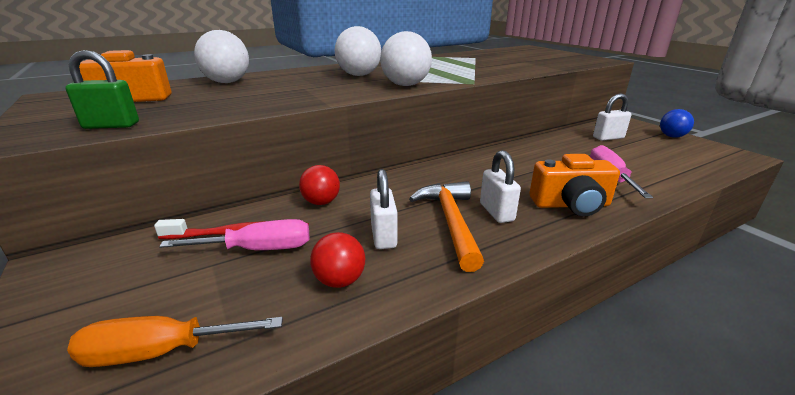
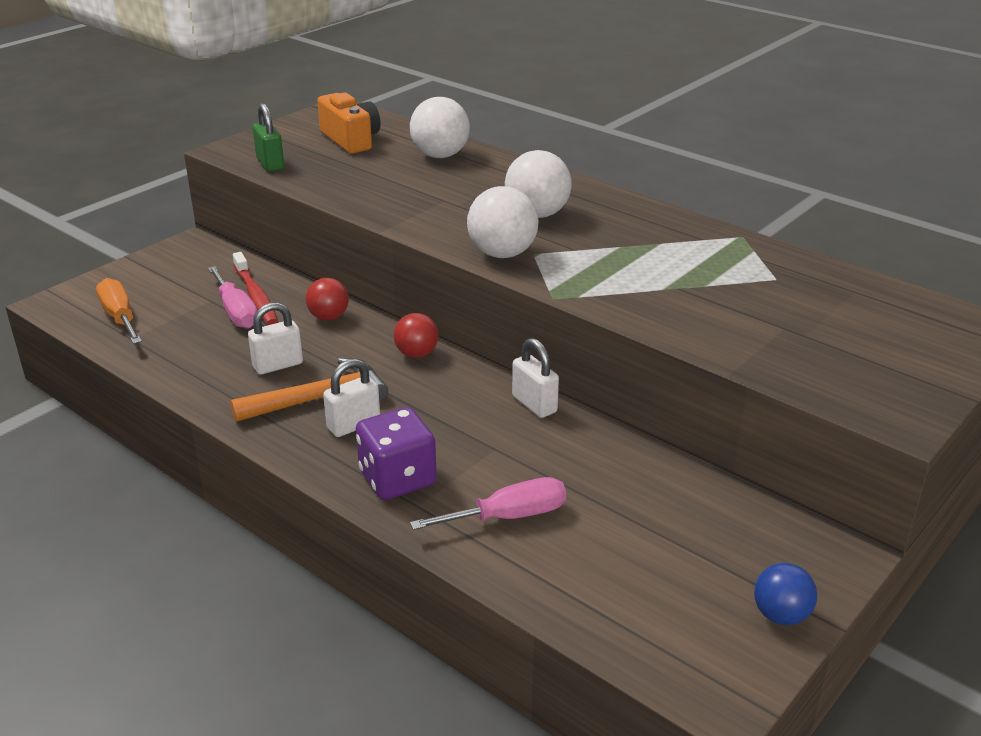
camera: 70 degrees right, 5 degrees up
red ball [310,232,365,288] -> red ball moved to [394,313,438,358]
orange camera [529,154,620,217] -> purple dice [356,407,437,500]
white padlock [593,94,631,141] -> white padlock moved to [512,338,559,418]

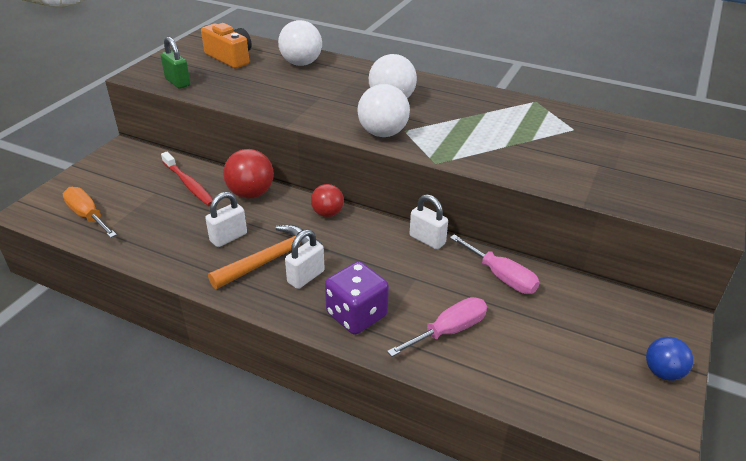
camera: 15 degrees left, 5 degrees up
pink screwdriver [208,266,257,329] -> pink screwdriver moved to [450,234,540,294]
red ball [306,278,349,320] -> red ball [223,149,274,199], size x1.55

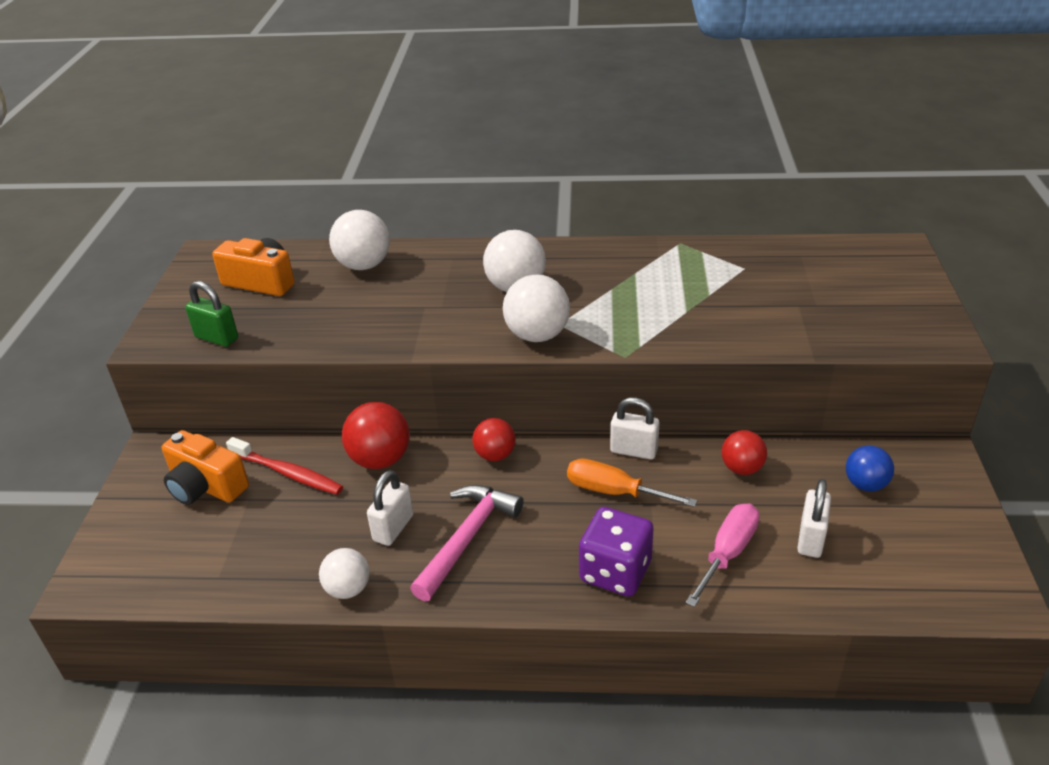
camera: 20 degrees left, 0 degrees up
orange screwdriver [63,187,117,238] -> orange screwdriver moved to [567,459,697,507]
orange hammer [208,225,322,289] -> pink hammer [410,485,524,601]
white padlock [285,229,325,289] -> white padlock moved to [797,479,831,558]
pink screwdriver [450,234,540,294] -> red ball [722,430,767,475]
blue ball [646,337,693,381] -> blue ball moved to [846,445,894,492]
none -> orange camera [162,430,249,505]
none -> white ball [319,548,370,599]

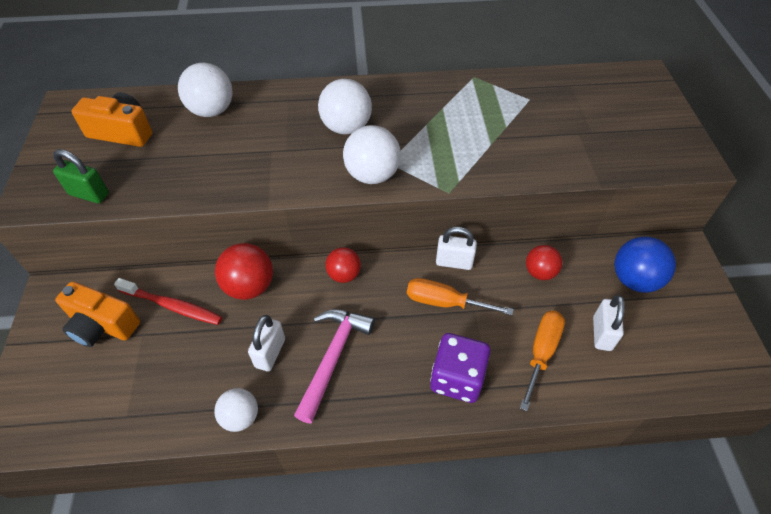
camera: 10 degrees left, 15 degrees up
pink screwdriver [685,504,760,607] -> orange screwdriver [520,311,565,411]
blue ball [846,445,894,492] -> blue ball [614,237,676,293], size x1.55

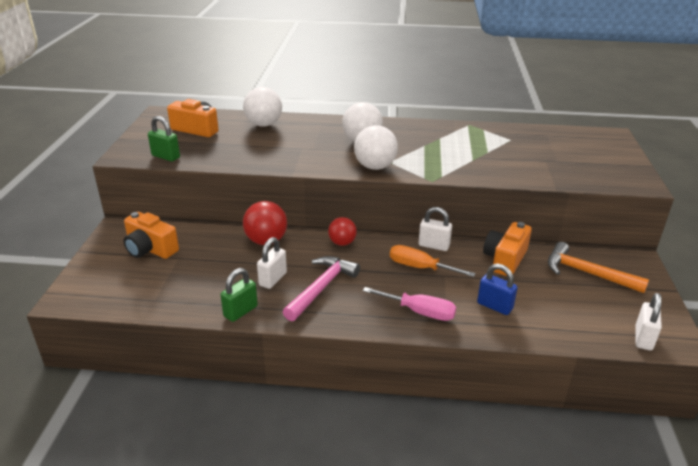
camera: 10 degrees right, 20 degrees down
red toothbrush [114,278,222,325] -> none
white ball [214,388,258,432] -> green padlock [221,268,258,322]
purple dice [430,333,491,403] -> pink screwdriver [363,287,456,321]
orange screwdriver [520,311,565,411] -> blue padlock [477,264,518,315]
red ball [526,245,563,280] -> orange camera [483,222,532,276]
white padlock [593,295,625,351] -> white padlock moved to [635,293,662,351]
blue ball [614,237,676,293] -> orange hammer [548,242,649,293]

